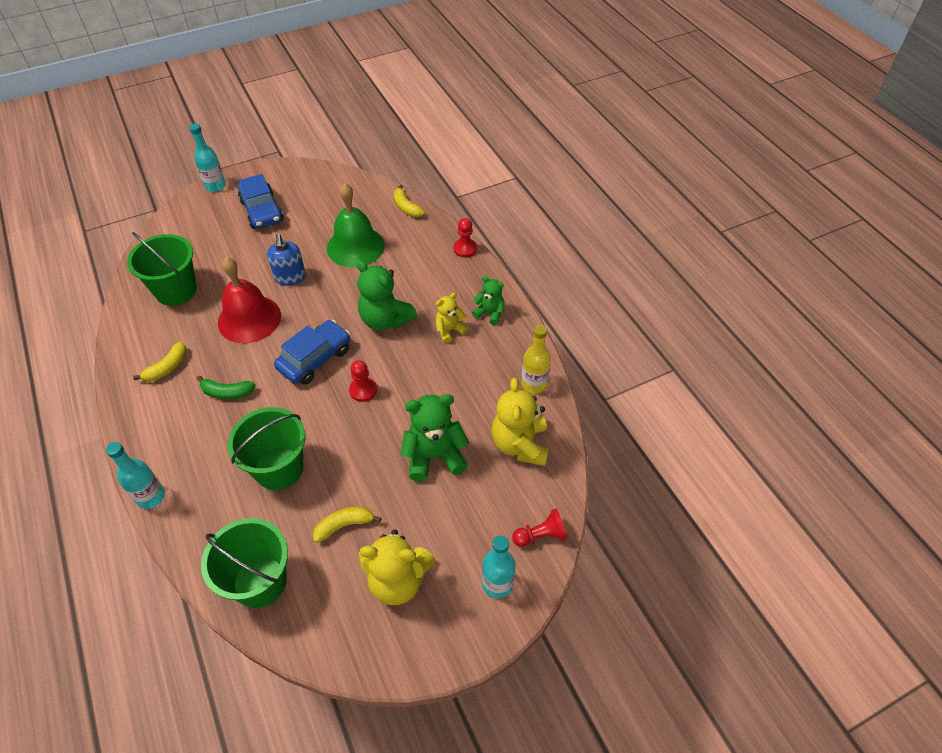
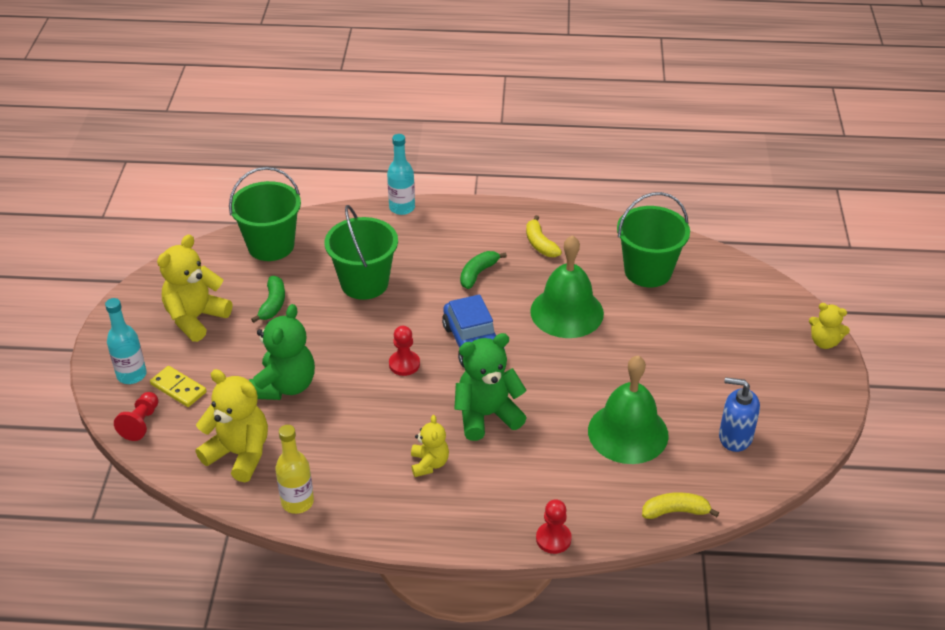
camera: 120 degrees right, 10 degrees down
turquoise bottle [189,123,226,192] -> yellow teddy bear [809,303,850,349]
red bell [218,257,281,343] -> green bell [530,235,604,338]
blue car [238,174,284,229] -> none
blue soap dispenser [267,234,306,286] -> blue soap dispenser moved to [719,377,760,452]
yellow banana [313,507,381,543] -> green banana [251,276,285,323]
green teddy bear [472,276,505,325] -> none
none -> yellow domino [150,366,207,407]

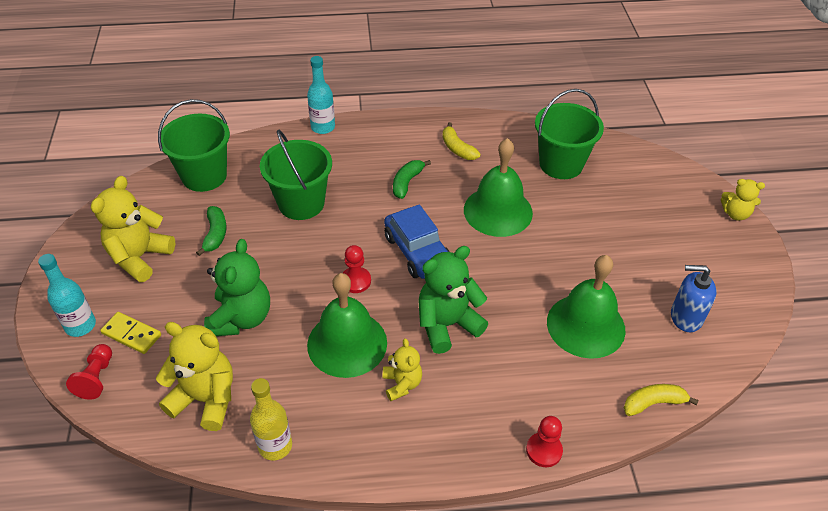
camera: 10 degrees left, 5 degrees up
none -> green bell [307,273,387,378]

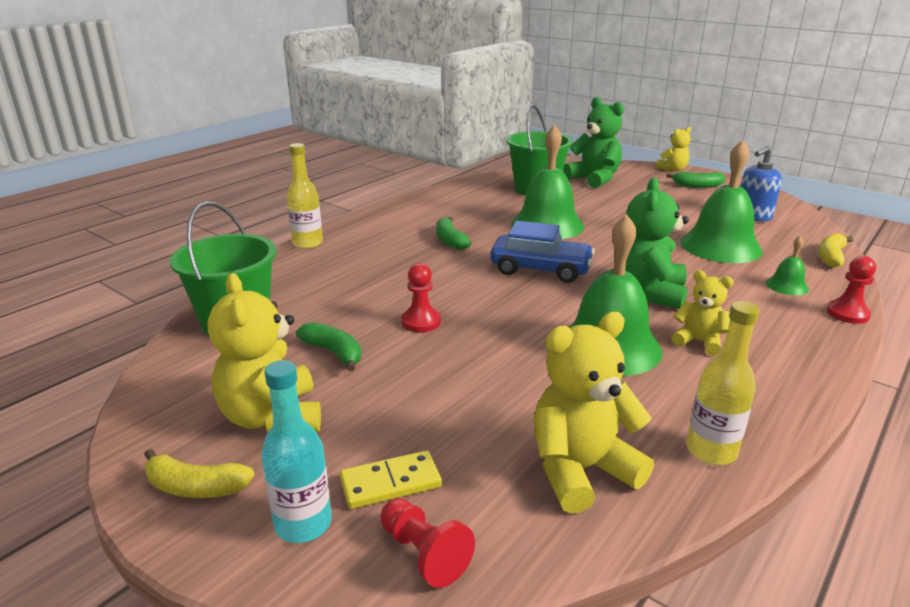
camera: 45 degrees left, 20 degrees down
green teddy bear [204,239,270,336] -> green teddy bear moved to [563,97,624,188]
green bucket [260,130,332,220] -> none
turquoise bottle [307,56,335,134] -> yellow bottle [287,143,323,249]
red pawn [343,245,371,293] -> red pawn moved to [401,263,441,333]
yellow banana [442,122,481,160] -> yellow banana moved to [144,449,254,498]
none -> green banana [666,172,725,188]
none -> green bell [766,235,809,295]

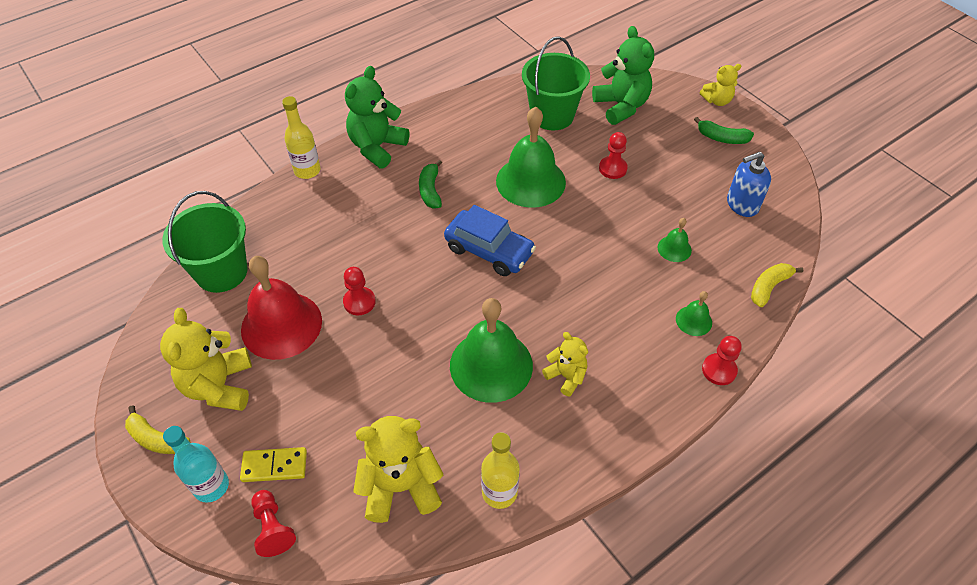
camera: 15 degrees right, 25 degrees up
green banana [296,322,361,371] -> red bell [241,256,322,360]
green teddy bear [625,178,689,309] -> green teddy bear moved to [345,66,409,168]
green bell [680,140,763,263] -> green bell [658,218,692,262], size x0.45
none -> red pawn [599,132,628,179]

